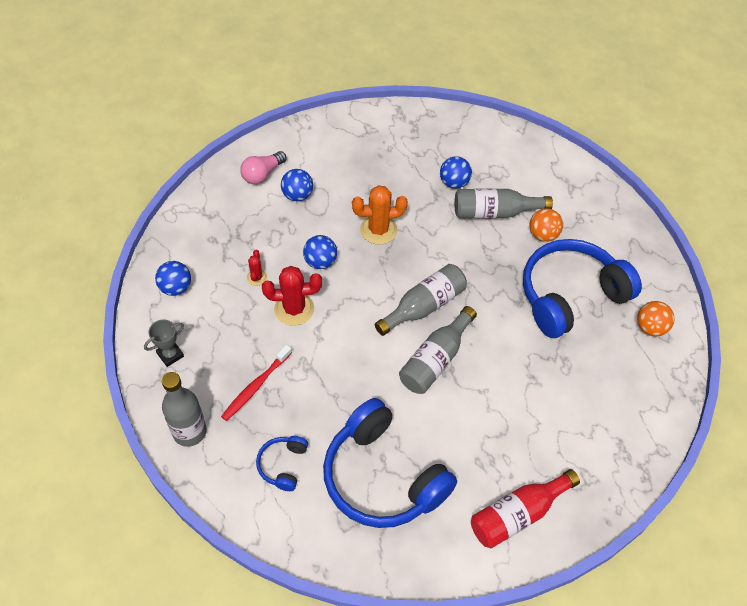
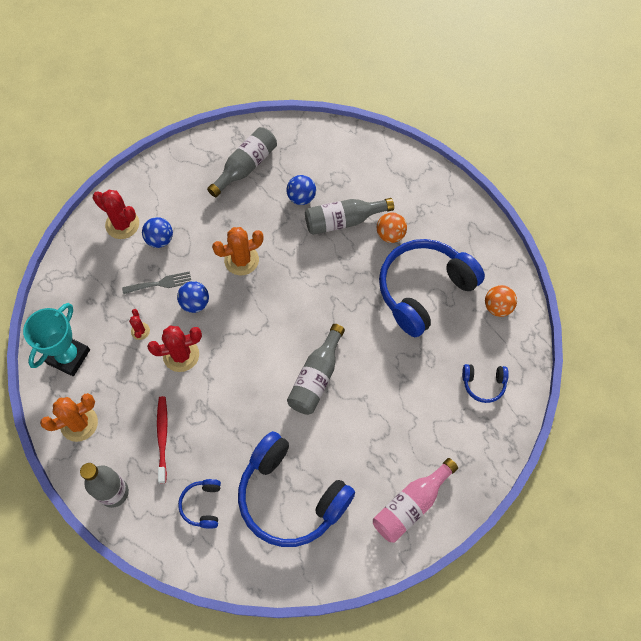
camera: 10 degrees left, 10 degrees up
grey trophy [144,319,184,367] -> orange cactus [40,393,98,442]
blue ball [155,261,191,296] -> turquoise trophy [23,303,90,376]
red toothbrush [221,345,292,421] -> red toothbrush turned 150 degrees clockwise [157,396,168,484]
pink light bulb [240,151,286,184] -> red cactus [93,190,139,239]
grey bottle [375,264,467,336] -> grey bottle moved to [207,127,277,197]
red bottle [471,469,580,548] -> pink bottle [373,458,458,542]
none -> grey fork [122,271,191,294]
none -> blue headphones [462,364,509,403]

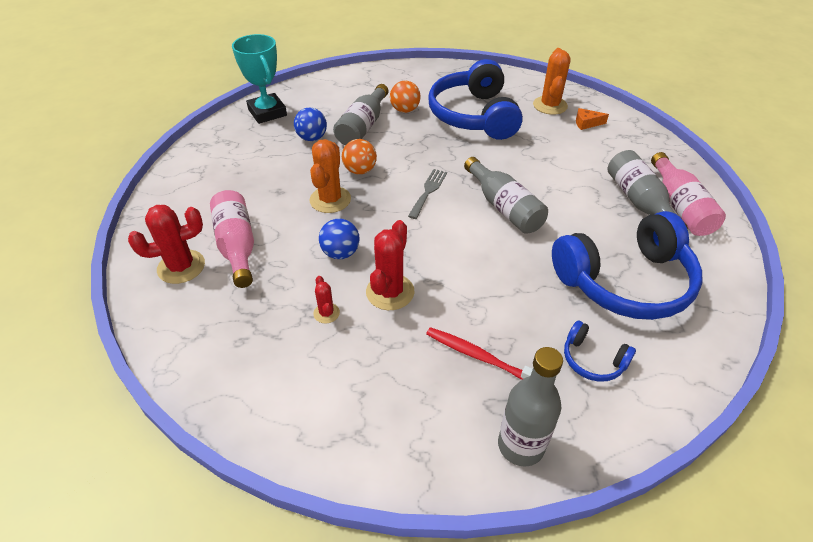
camera: 55 degrees left, 20 degrees down
turquoise trophy [23,303,90,376] -> turquoise trophy moved to [232,34,287,124]
orange cactus [40,393,98,442] -> orange cactus moved to [533,48,571,115]
grey fork [122,271,191,294] -> grey fork moved to [408,169,447,219]
red cactus [129,309,150,340] -> red cactus turned 45 degrees clockwise [313,276,340,323]
blue ball [142,217,173,248] -> pink bottle [210,190,254,288]
grey bottle [207,127,277,197] -> grey bottle moved to [607,150,688,228]
blue headphones [462,364,509,403] -> orange cheese [576,108,609,130]
orange ball [485,285,517,317] -> orange ball moved to [342,139,377,174]

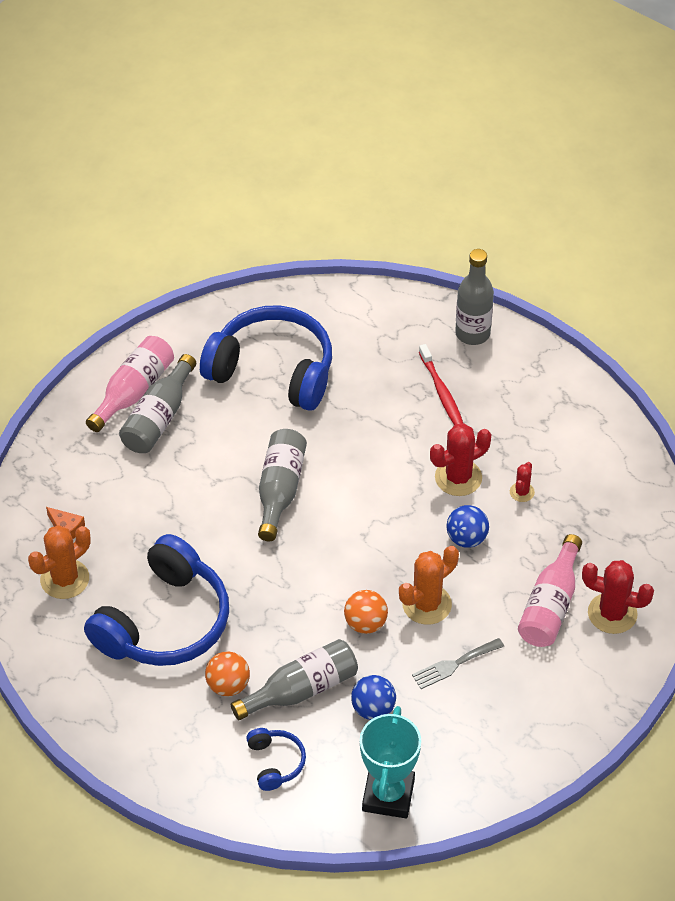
camera: 140 degrees left, 5 degrees up
grey fork [408,169,447,219] -> grey fork moved to [412,638,504,689]
blue headphones [564,320,636,382] -> blue headphones moved to [246,728,306,791]

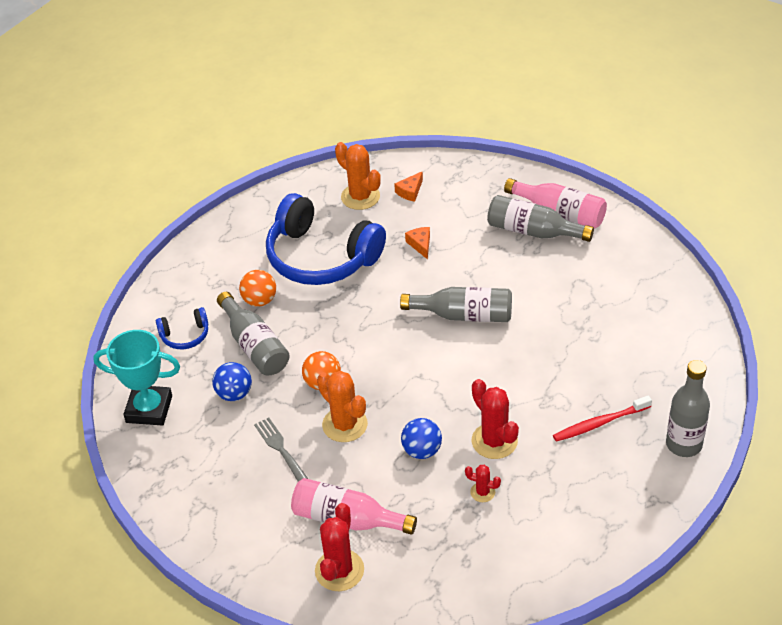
camera: 90 degrees right, 5 degrees down
blue headphones [200,306,332,411] -> none
none -> orange cheese [405,227,430,260]

